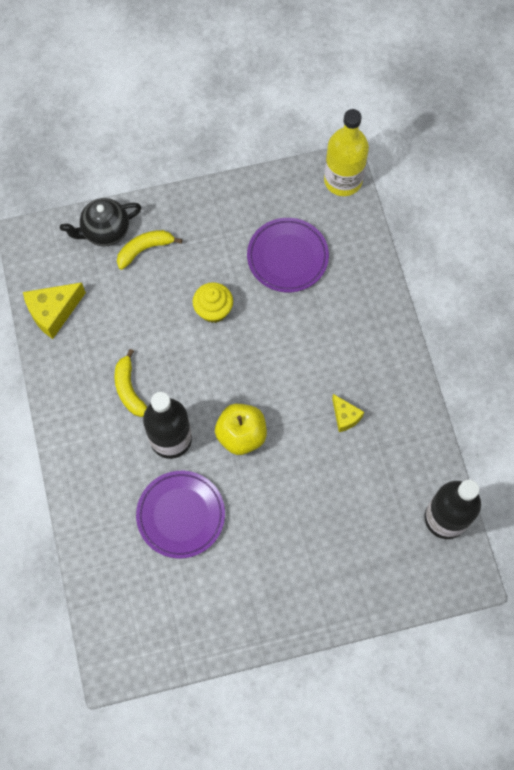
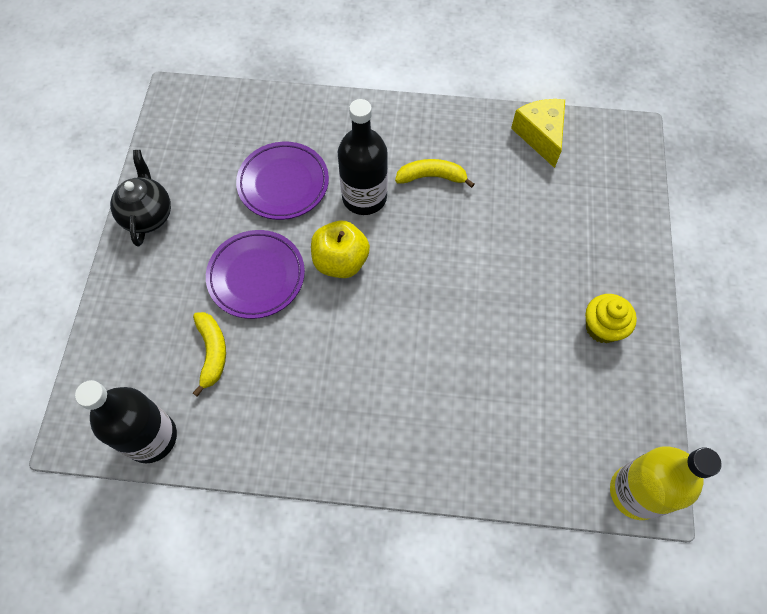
camera: 110 degrees right, 5 degrees down
black teapot [60,198,142,246] -> black teapot moved to [110,150,171,247]
yellow banana [117,230,182,270] -> yellow banana moved to [193,312,226,397]
yellow cupcake [193,282,233,323] -> yellow cupcake moved to [585,294,637,343]
purple plate [247,218,329,292] -> purple plate moved to [206,230,305,319]
yellow cheese [332,394,364,432] -> none

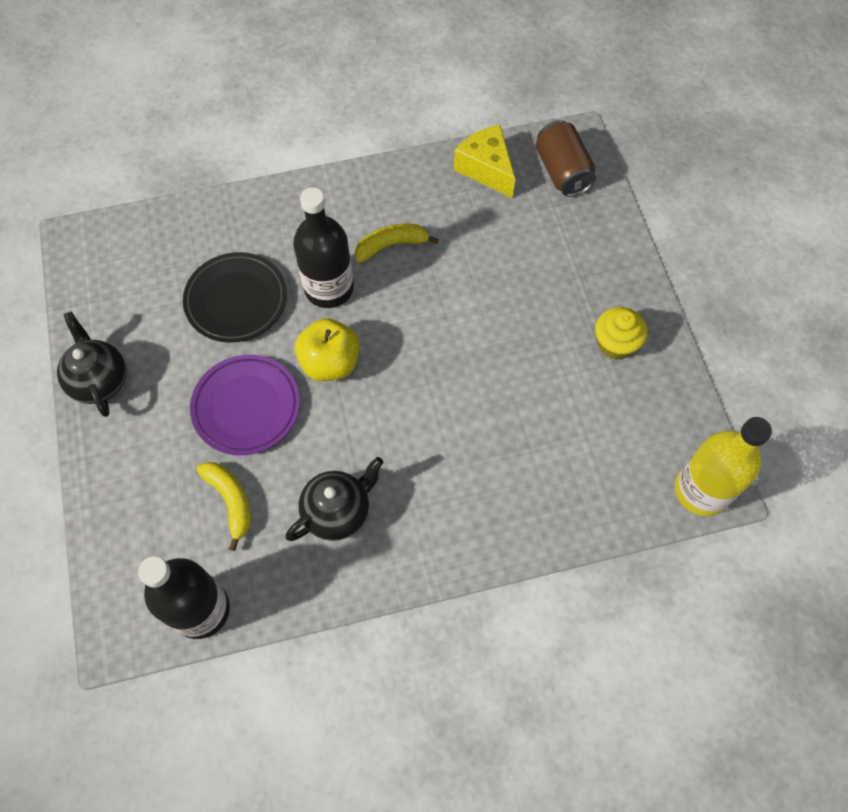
camera: 20 degrees left, 0 degrees up
purple plate [236,142,329,220] -> black plate [183,252,287,343]
none -> black teapot [285,457,384,541]
none -> brown can [536,120,596,197]

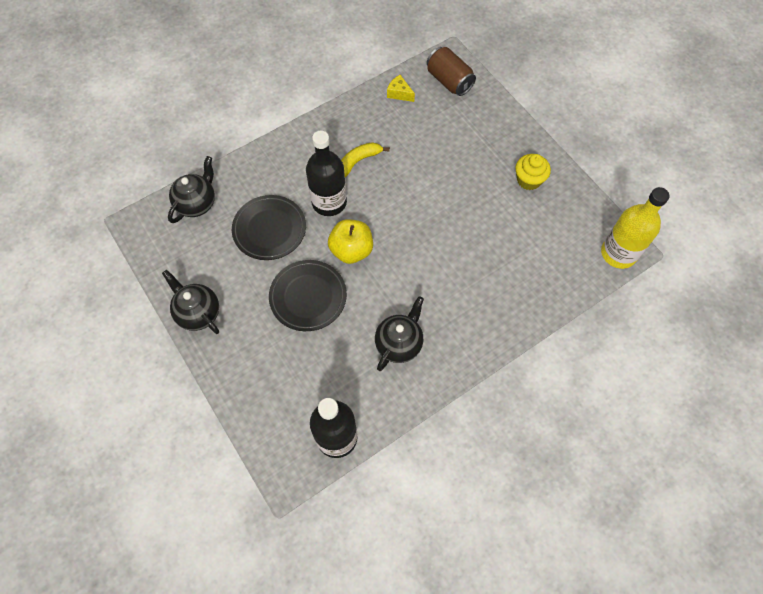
camera: 20 degrees left, 0 degrees up
purple plate [190,355,300,455] -> black plate [269,260,347,331]
yellow banana [197,462,251,551] -> none
yellow cheese [454,125,515,198] -> yellow cheese [387,75,415,102], size x0.59
none -> black teapot [168,156,215,223]

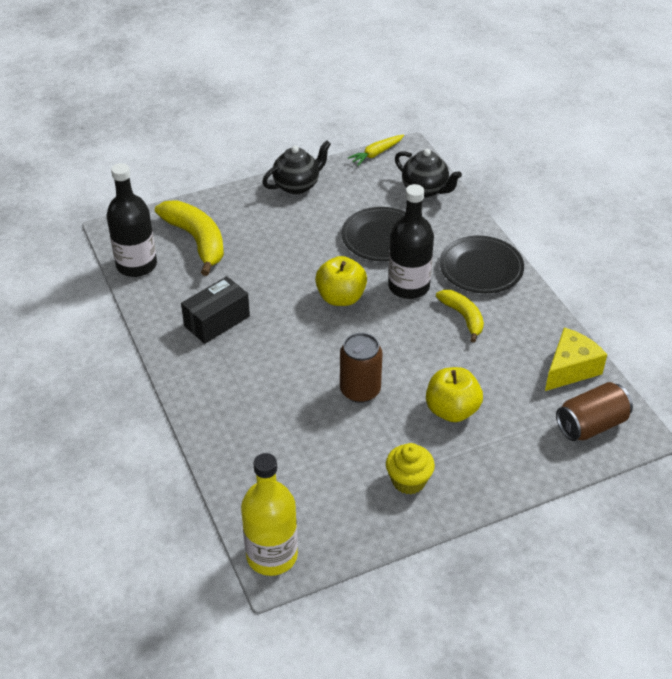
camera: 100 degrees right, 20 degrees down
black plate [269,260,347,331] -> black plate moved to [440,236,524,293]
black teapot [375,296,424,371] -> black box [181,276,250,344]
yellow cheese [387,75,415,102] -> yellow cheese [545,327,607,391], size x1.69
none -> yellow banana [155,200,224,276]
none -> brown can [340,333,382,403]
none -> yellow carrot [348,134,404,166]
none -> yellow apple [426,367,483,422]

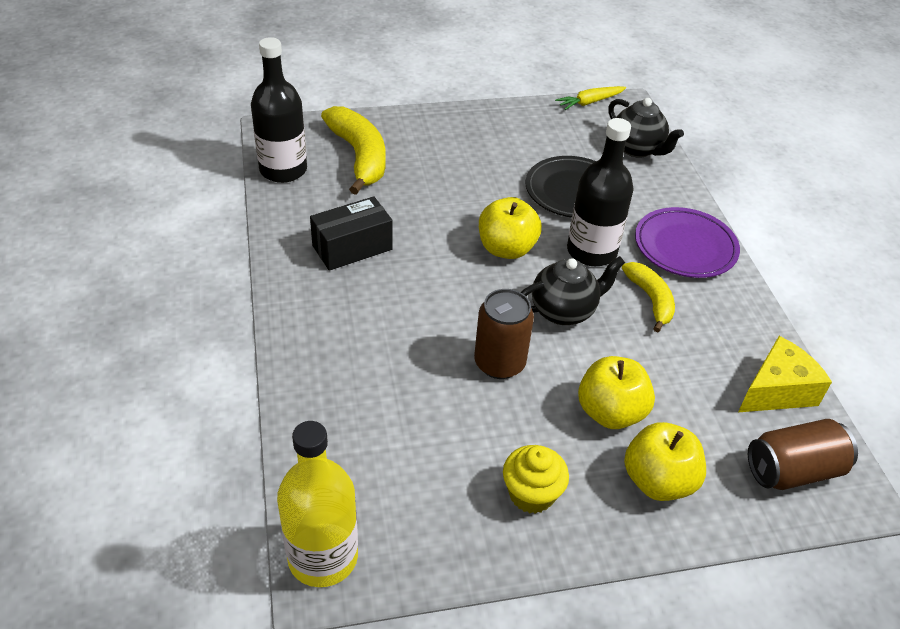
camera: 10 degrees right, 0 degrees up
black teapot [262,140,331,194] -> black teapot moved to [521,256,625,325]
black plate [440,236,524,293] -> purple plate [635,207,740,278]
none -> yellow apple [624,422,706,501]

